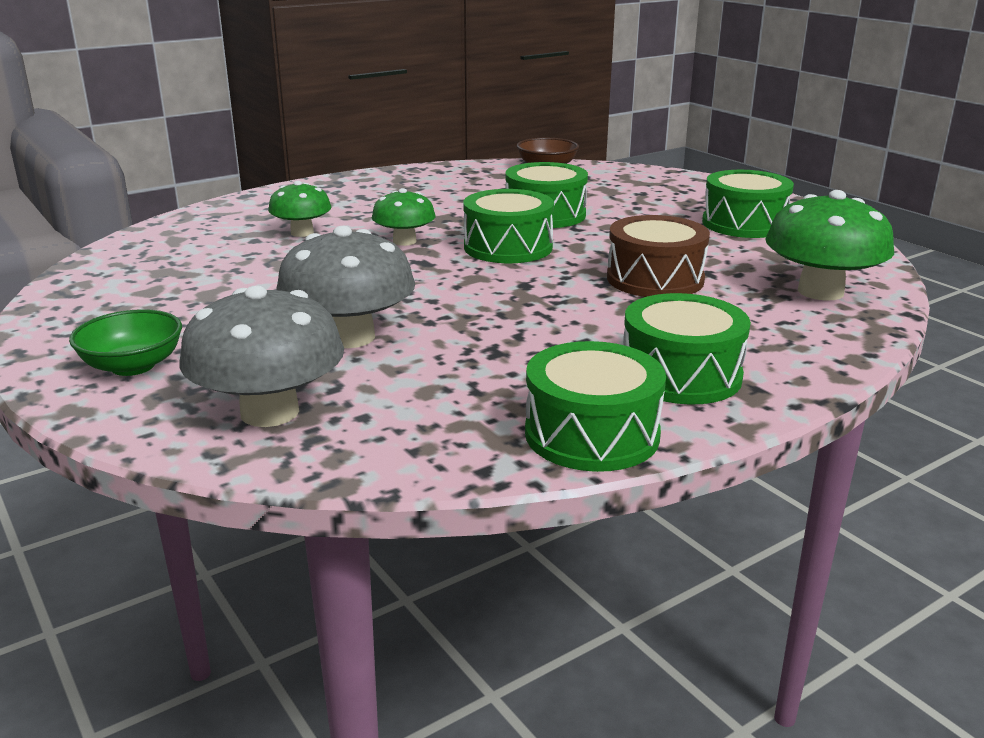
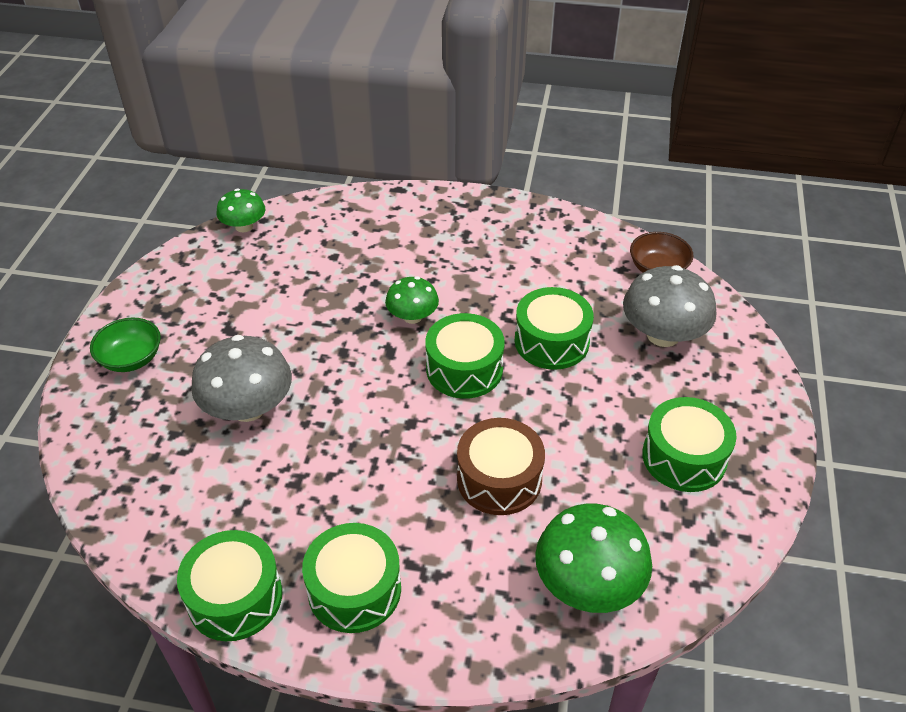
camera: 45 degrees right, 20 degrees up
grey mushroom [180,285,344,427] -> grey mushroom moved to [623,265,717,347]
green mushroom [268,181,331,237] -> green mushroom moved to [217,189,265,232]

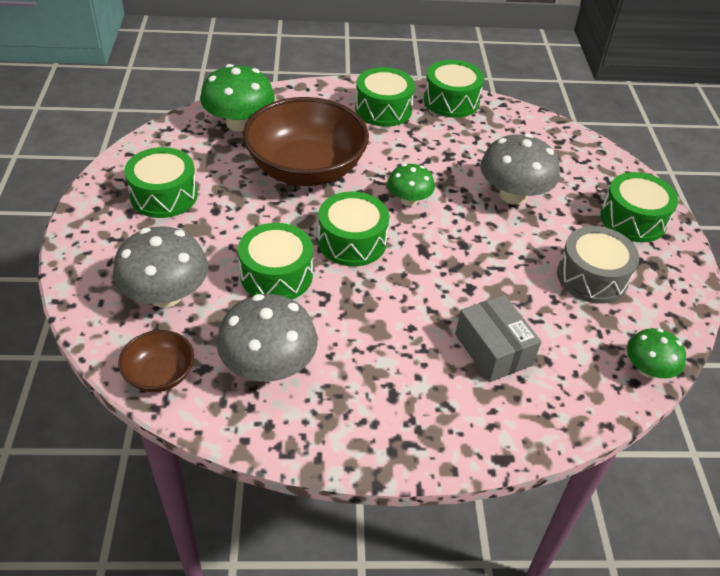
camera: 165 degrees right, 0 degrees up
green bowl [90,318,161,372] -> green drum [600,172,678,242]
green mushroom [385,276,439,324] -> green mushroom moved to [387,164,435,206]
brown drum [457,418,545,515] -> brown bowl [243,97,369,186]
none -> grey mushroom [217,294,318,381]
none -> grey box [455,295,542,382]
none -> grey drum [557,226,639,304]

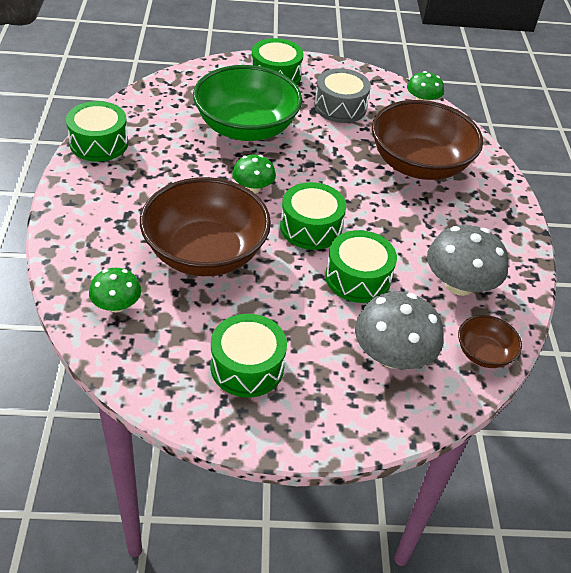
camera: 90 degrees left, 0 degrees up
green mushroom [200,64,275,131] -> green mushroom [89,268,141,312], size x0.60
green drum [355,67,415,127] -> none
grey box [455,295,542,382] -> brown bowl [372,100,483,180]
grey mushroom [480,134,560,204] -> green bowl [193,65,302,141]

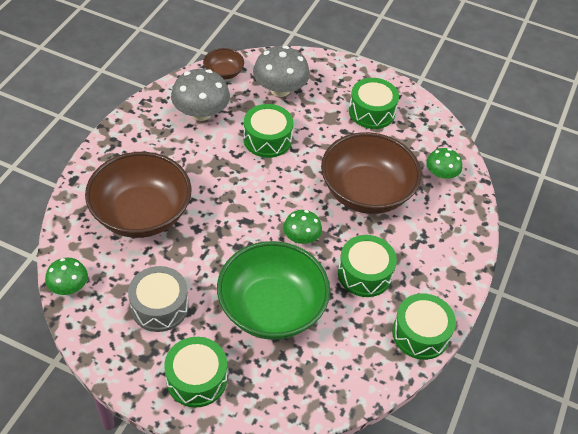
camera: 155 degrees left, 5 degrees up
green drum [280,182,346,250] -> green drum moved to [338,235,397,297]

